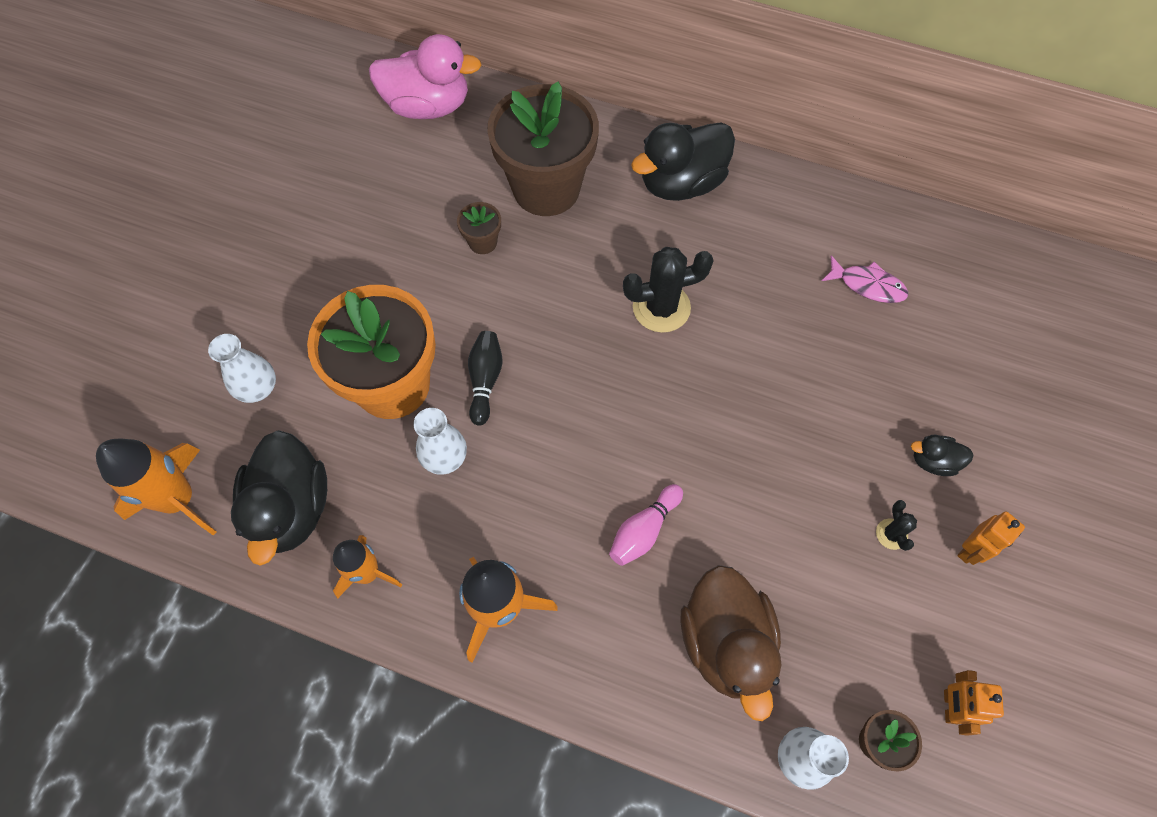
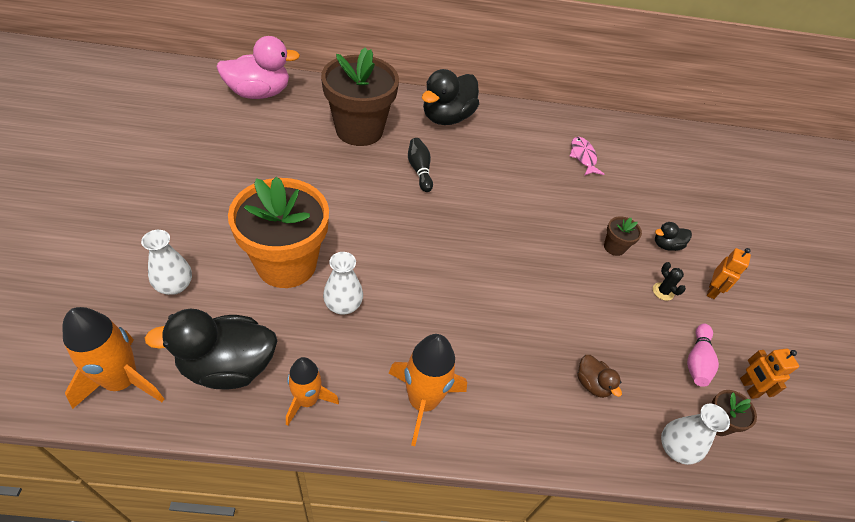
camera: 25 degrees left, 15 degrees down
black duck [231,430,327,566] -> black duck turned 105 degrees clockwise [145,308,277,389]
brown flower pot [457,202,501,254] -> brown flower pot moved to [604,216,642,256]
black bowling pin [468,331,503,426] -> black bowling pin moved to [408,138,433,192]
pink bowling pin [609,484,683,566] -> pink bowling pin moved to [687,324,719,387]
black cactus [623,247,714,333] -> none
brown duck [681,565,781,721] -> brown duck [577,355,622,398], size x0.47
pink fish [822,255,908,303] -> pink fish turned 105 degrees counterclockwise [570,137,604,176]

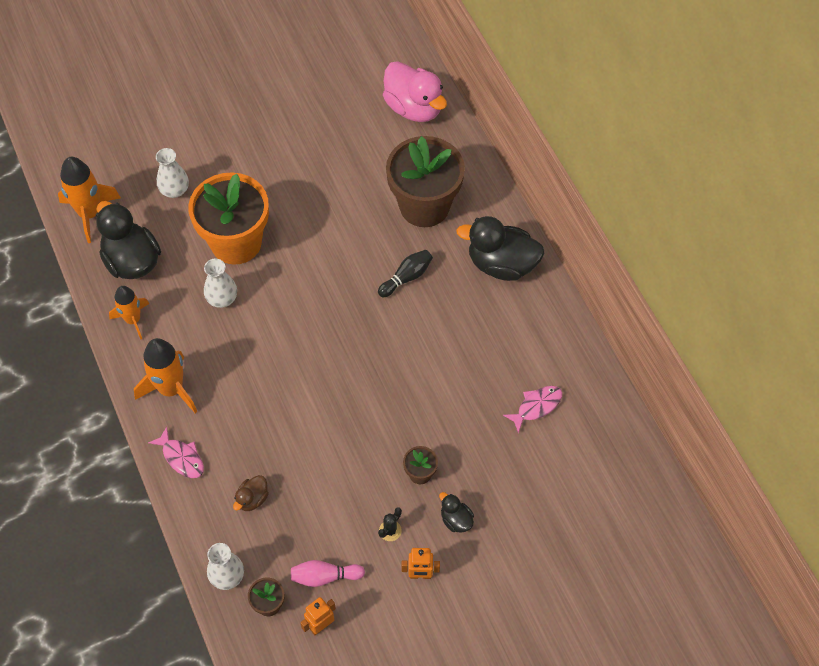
camera: 70 degrees right, 10 degrees up
none -> pink fish [148,427,204,478]

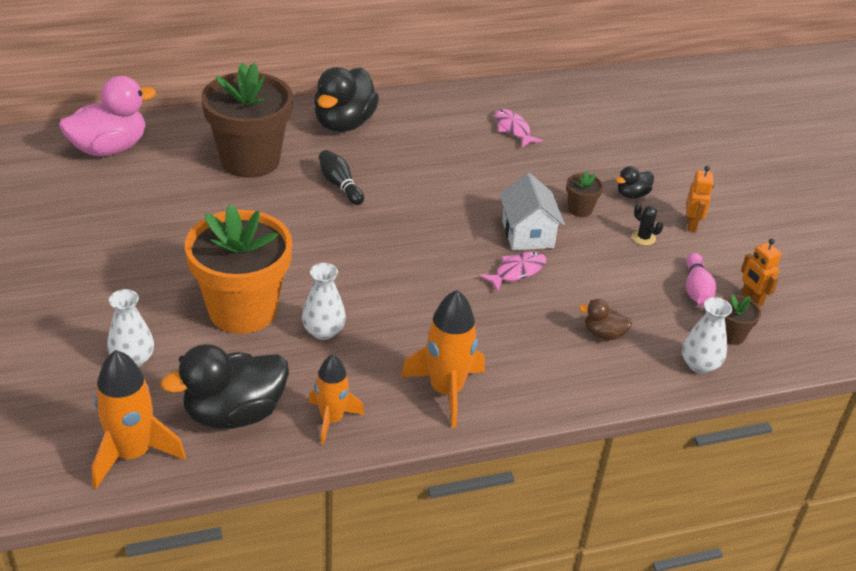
camera: 85 degrees left, 20 degrees down
pink fish [148,427,204,478] -> pink fish moved to [479,251,546,292]
brown duck [233,475,269,511] -> brown duck turned 150 degrees clockwise [579,299,632,340]
none -> white house [499,173,565,250]

